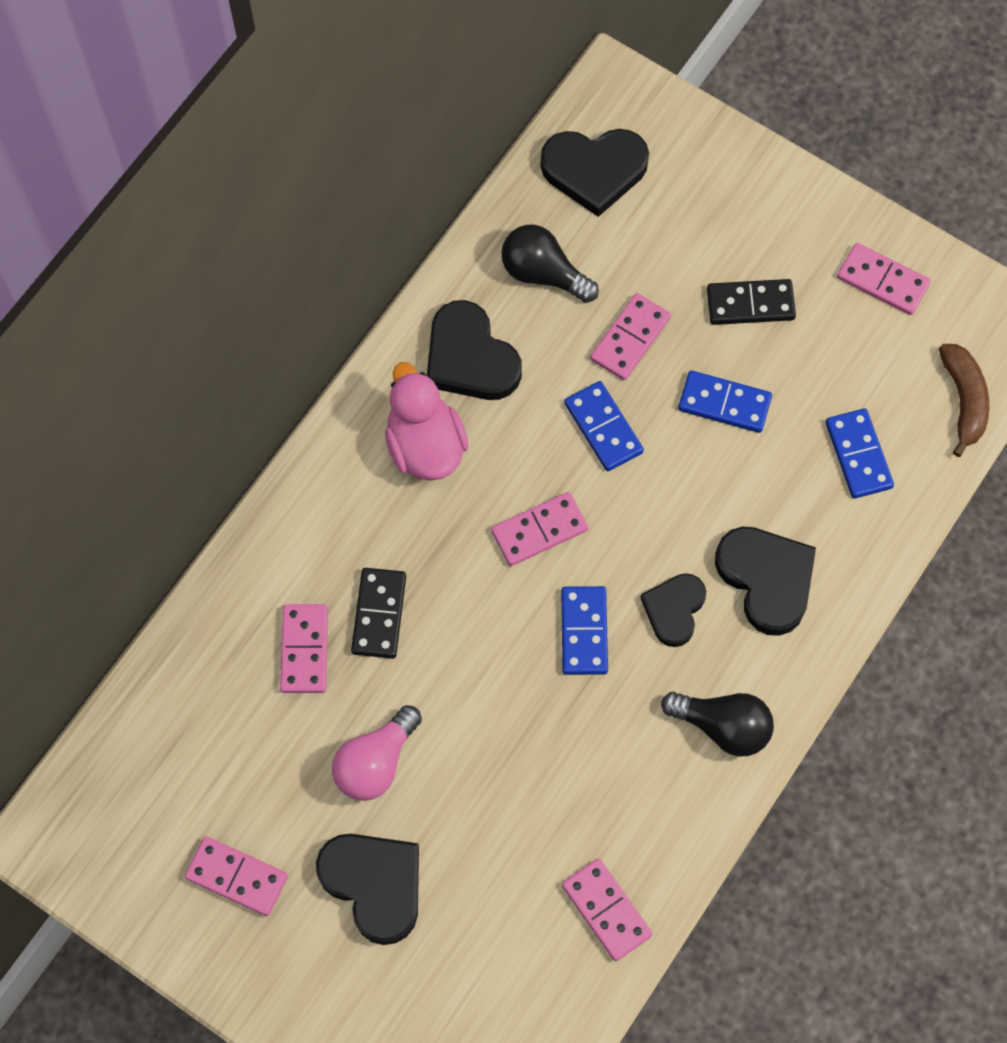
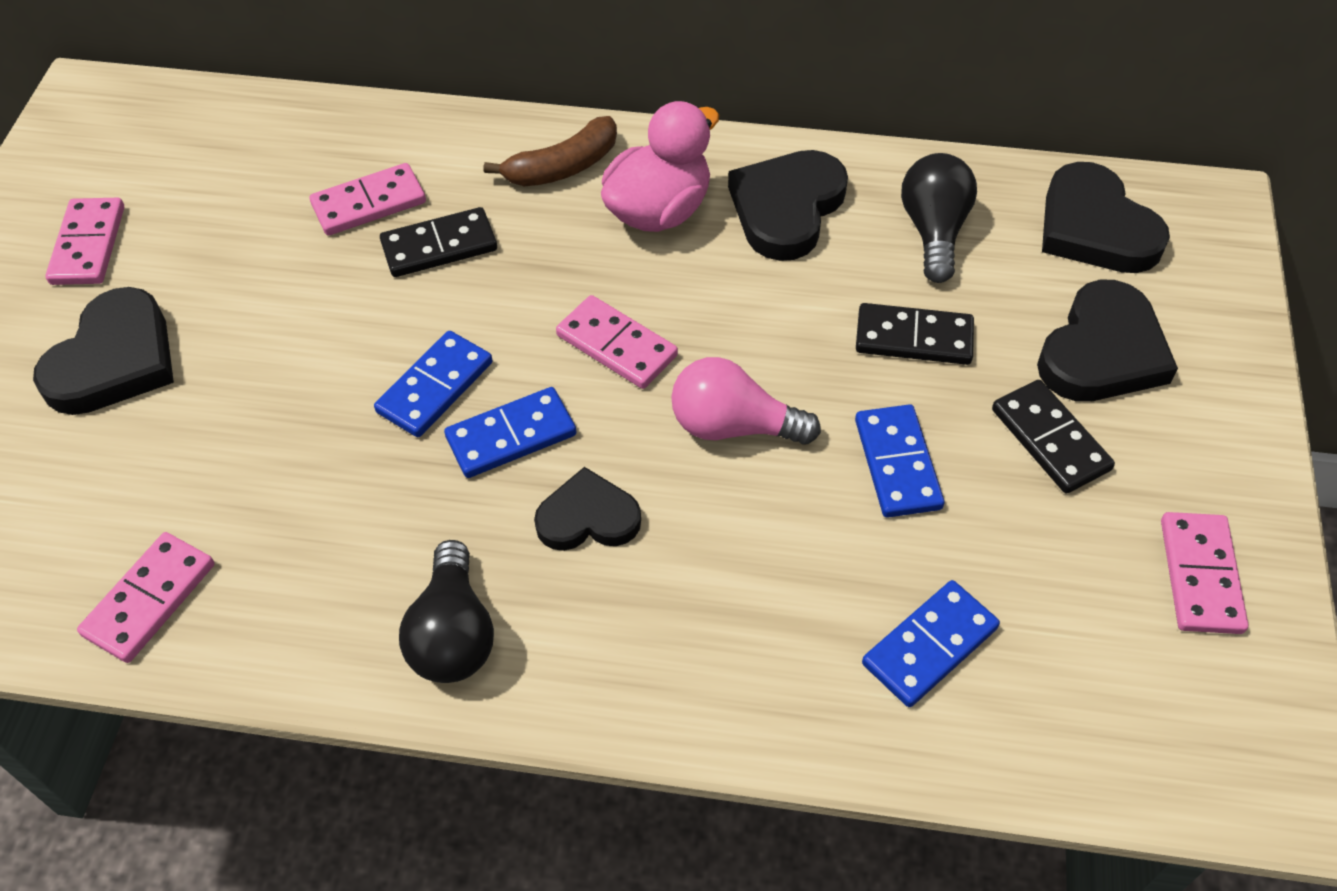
camera: 65 degrees right, 15 degrees down
pink light bulb [332,705,422,801] -> pink light bulb moved to [671,357,821,445]
blue domino [564,381,644,471] -> blue domino moved to [374,331,493,437]
pink domino [590,293,671,380] -> black domino [856,303,974,365]
black heart [715,527,816,636] -> black heart moved to [1037,280,1178,402]
brown banana [939,344,989,457] -> brown banana moved to [484,116,617,186]

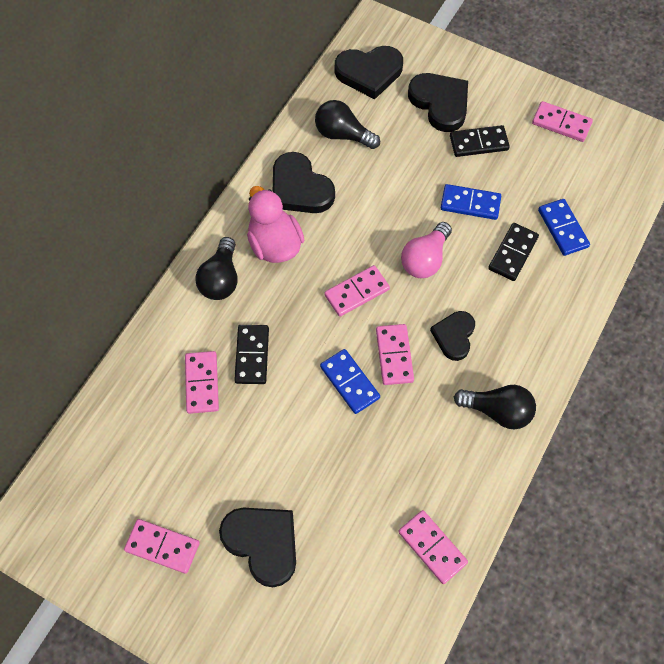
camera: 70 degrees left, 10 degrees up
blue domino [444,387,577,478] -> pink domino [376,324,414,385]
brown banana [484,116,617,186] -> black light bulb [195,237,238,300]
black domino [856,303,974,365] -> black domino moved to [488,223,539,281]

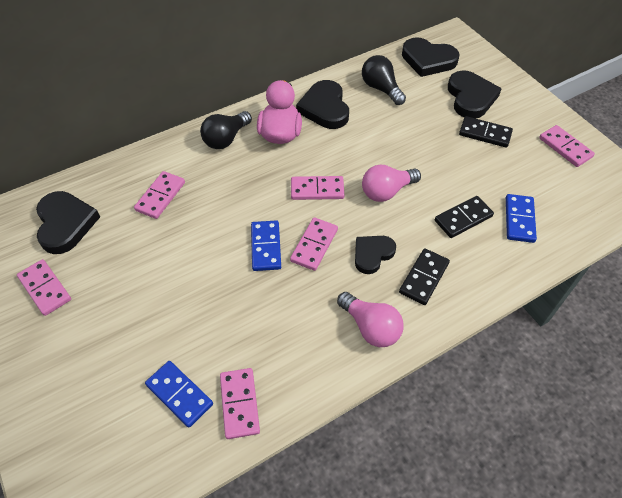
camera: 30 degrees right, 10 degrees down
black heart [219,508,296,587] -> black heart moved to [36,191,100,254]
black domino [234,325,269,384] -> black domino moved to [399,248,450,305]
blue domino [441,184,501,220] -> blue domino moved to [145,361,213,428]
black light bulb [454,385,536,429] -> pink light bulb [337,292,403,347]

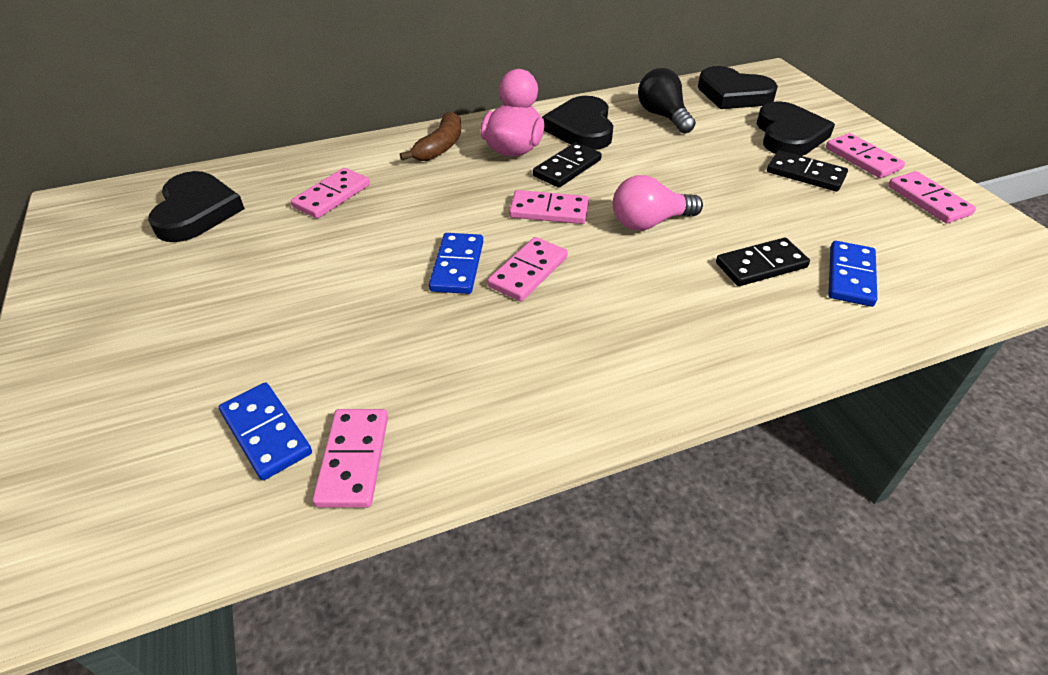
camera: 10 degrees right, 10 degrees down
pink domino [17,259,71,316] -> pink domino moved to [826,133,905,178]
black light bulb [200,111,252,149] -> brown banana [400,111,461,161]
pink light bulb [337,292,403,347] -> none
black heart [355,236,396,274] -> none
black domino [399,248,450,305] -> black domino moved to [533,142,602,188]

